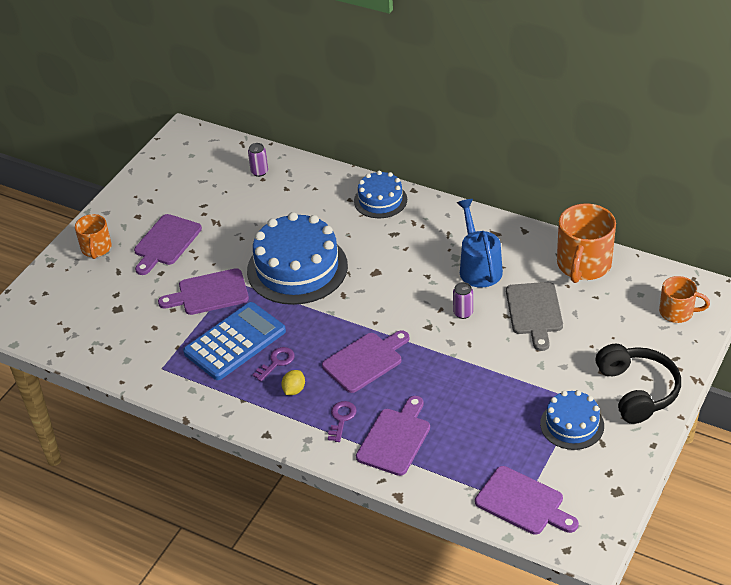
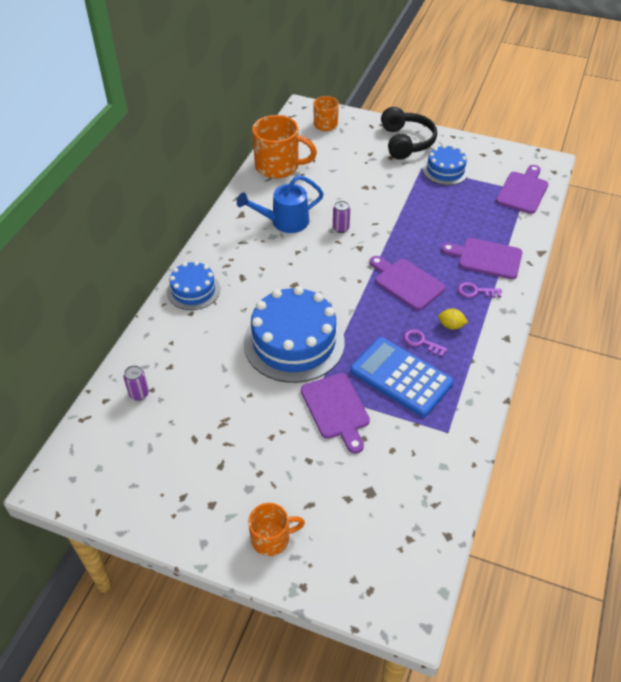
camera: 100 degrees left, 5 degrees up
purple cutting board [134,214,202,275] -> none
grey cutting board [506,282,563,351] -> none
black headphones [596,344,681,424] -> black headphones turned 105 degrees clockwise [381,107,437,160]

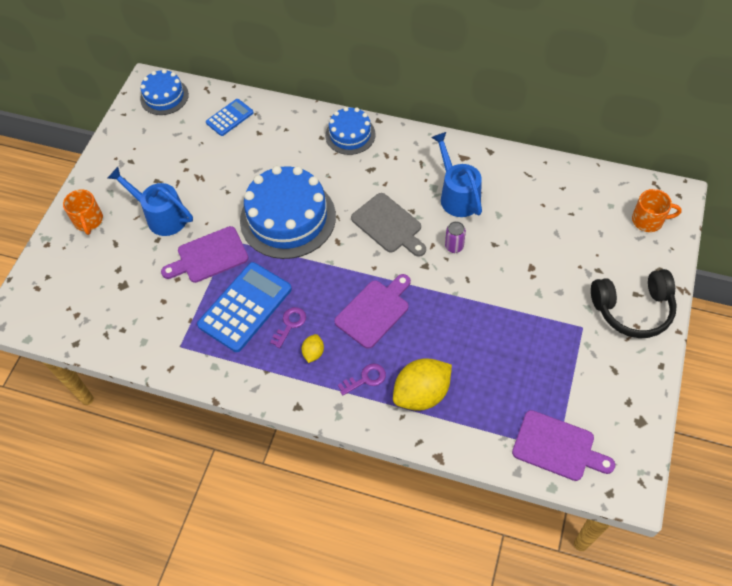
camera: 90 degrees right, 10 degrees up
purple can [123,365,149,401] -> blue calculator [206,99,254,136]
orange mug [252,115,317,178] -> none
blue cake [423,144,469,185] -> blue cake moved to [140,69,189,115]
purple cutting board [441,238,522,279] -> yellow lemon [393,358,452,411]
purple key [457,282,502,298] -> purple key turned 60 degrees clockwise [338,364,386,395]
none -> blue watering can [108,167,193,236]
none -> grey cutting board [351,193,426,257]

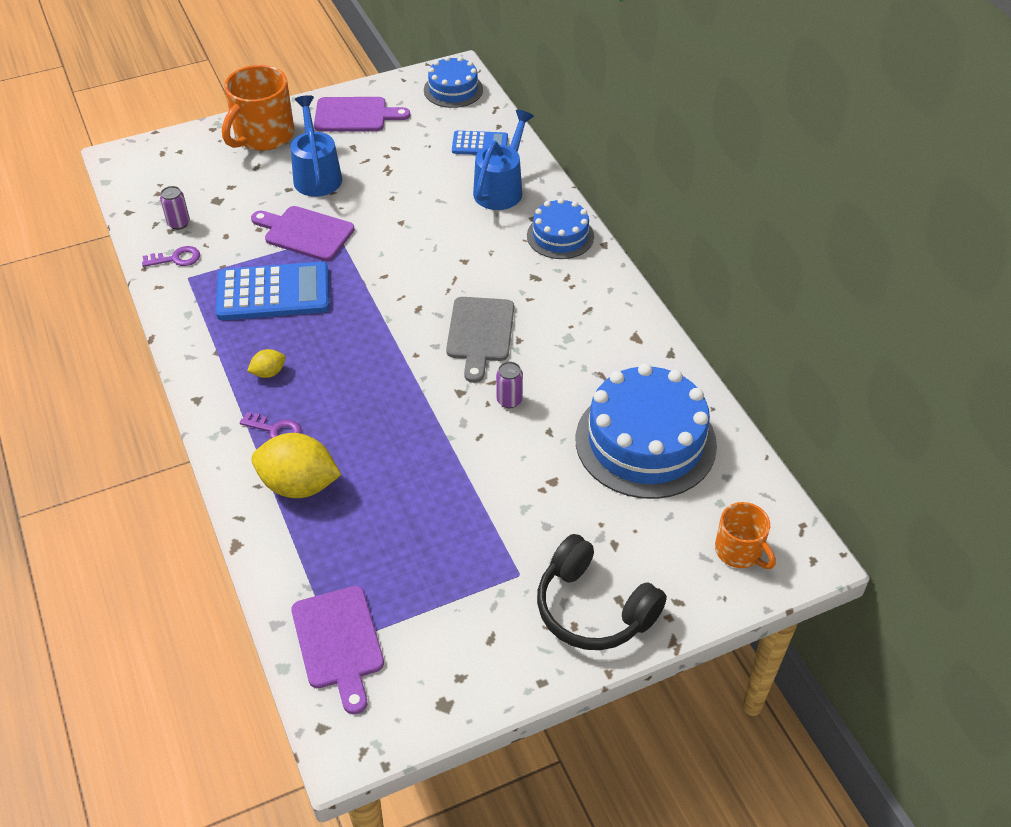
camera: 45 degrees right, 10 degrees down
orange mug [63,189,103,235] -> orange mug [222,65,295,151], size x1.70
blue cake [240,166,336,259] -> blue cake moved to [576,363,717,499]
purple key [270,307,306,348] -> purple key moved to [142,246,200,267]
purple cutting board [334,274,411,349] -> purple cutting board moved to [314,97,410,132]
blue watering can [431,132,482,217] -> blue watering can moved to [473,110,534,210]
none -> purple can [160,186,190,230]

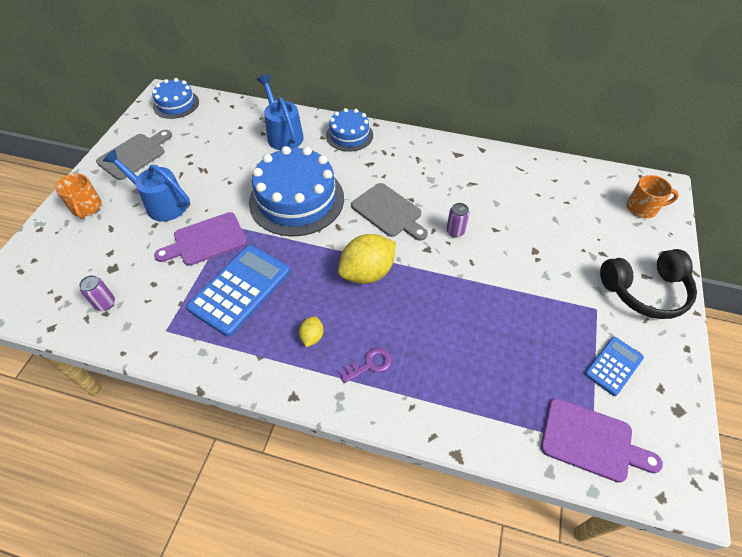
camera: 50 degrees left, 5 degrees up
purple key [142,246,200,267] -> none
orange mug [222,65,295,151] -> orange mug [55,173,102,219], size x0.59
yellow lemon [251,433,341,498] -> yellow lemon moved to [338,234,396,284]
purple cutting board [314,97,410,132] -> grey cutting board [96,130,172,180]
blue calculator [452,131,508,155] -> blue calculator moved to [585,337,644,396]
blue cake [576,363,717,499] -> blue cake moved to [249,146,344,236]

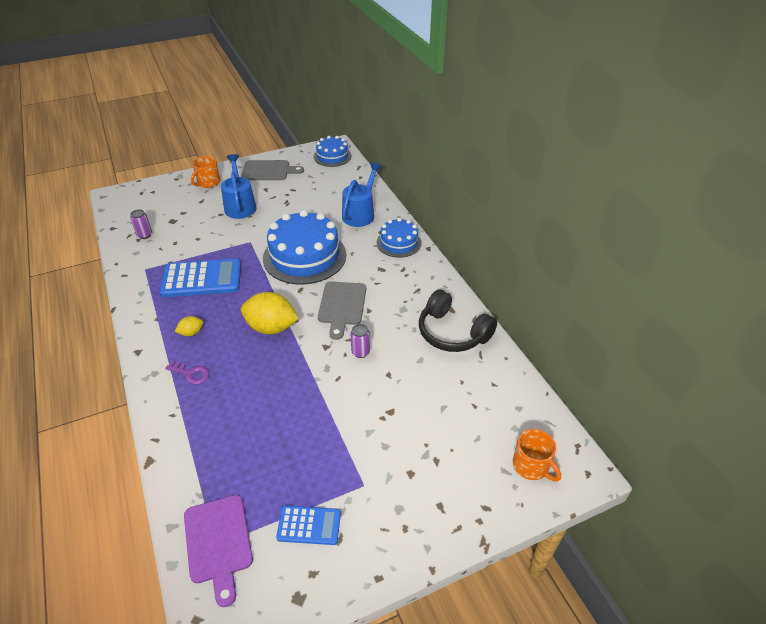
camera: 50 degrees right, 10 degrees down
purple cutting board [154,212,247,266] -> none
black headphones [600,249,697,319] -> black headphones moved to [419,289,497,352]

